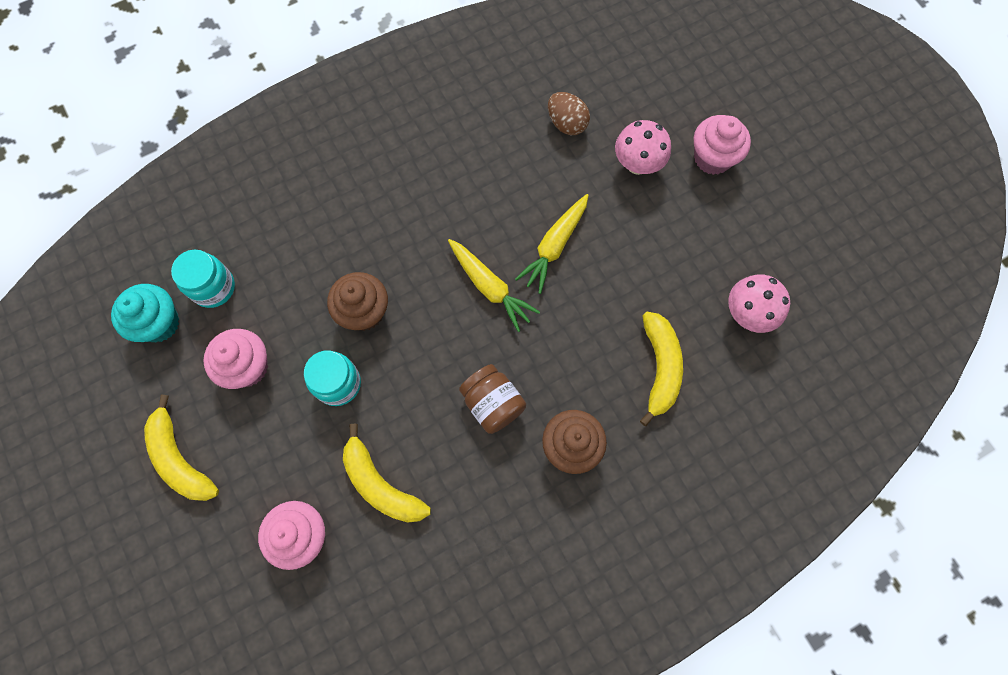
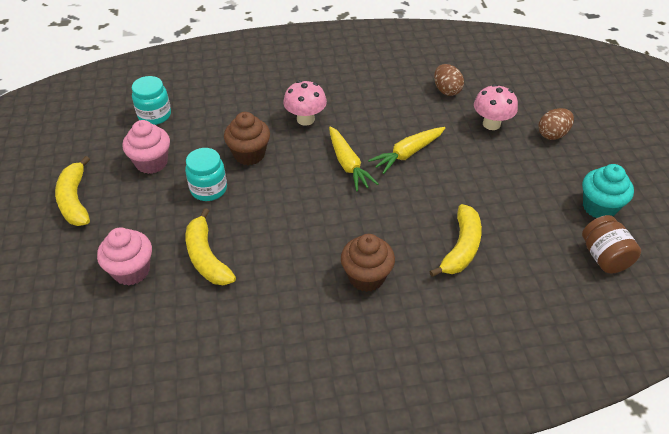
camera: 20 degrees right, 25 degrees down
turquoise cupcake [111,284,179,342] -> turquoise cupcake moved to [582,164,634,218]
brown jar [459,364,526,434] -> brown jar moved to [582,215,641,274]
pink cupcake [694,115,751,175] -> brown egg [539,108,574,140]
pink mushroom [728,274,790,333] -> pink mushroom moved to [283,80,327,126]

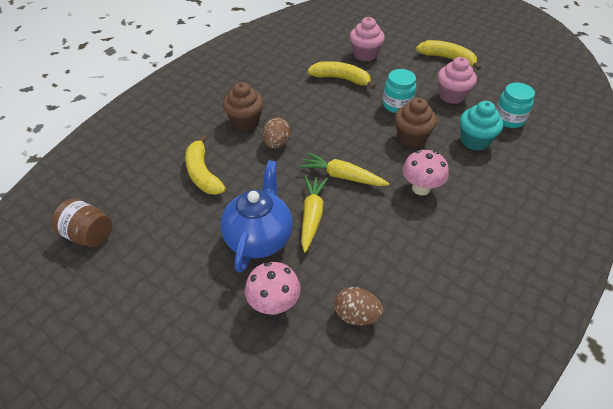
camera: 135 degrees right, 0 degrees up
brown egg [539,108,574,140] -> brown egg moved to [263,118,290,149]
turquoise cupcake [582,164,634,218] -> turquoise cupcake moved to [460,101,503,151]
none -> blue teapot [220,160,293,273]

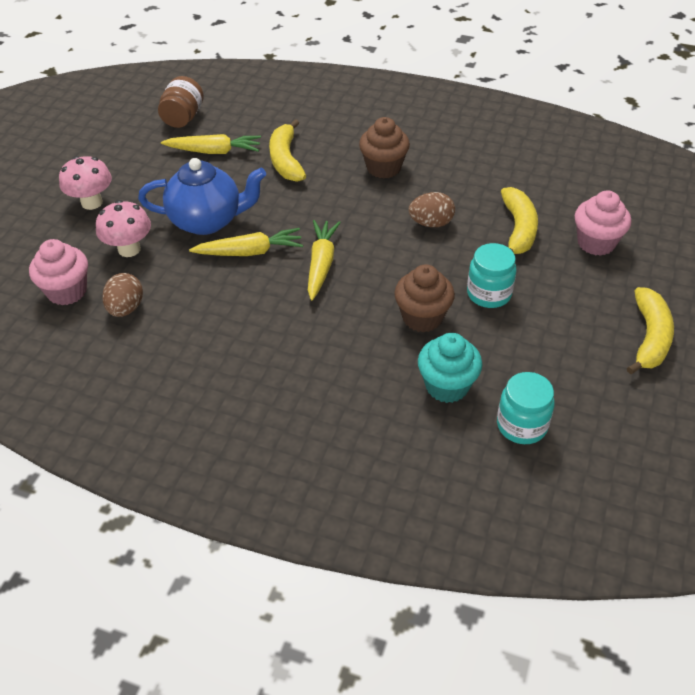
camera: 75 degrees right, 0 degrees up
yellow banana [185,135,226,195] -> yellow banana turned 60 degrees counterclockwise [269,119,306,182]
brown egg [263,118,290,149] -> brown egg moved to [409,192,455,227]
pink mushroom [402,150,449,195] -> pink mushroom moved to [59,156,112,210]
pink cupcake [438,57,477,104] -> pink cupcake moved to [29,239,88,305]
none -> yellow carrot [161,134,261,154]

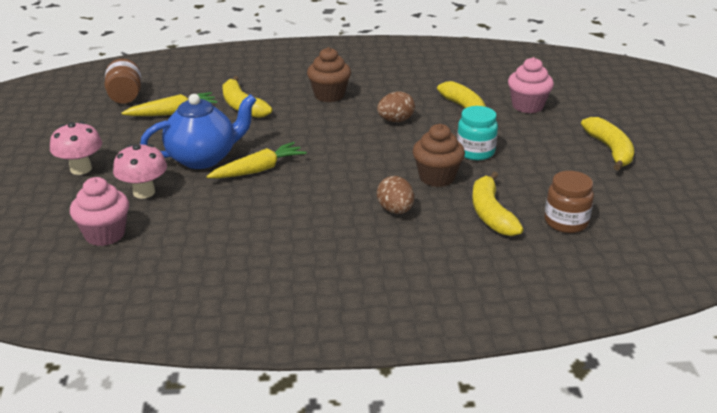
camera: 25 degrees left, 15 degrees down
brown egg [102,273,143,317] -> brown egg moved to [377,176,414,214]
yellow carrot [308,220,341,301] -> none
turquoise cupcake [418,333,482,403] -> yellow banana [472,172,524,236]
turquoise jar [497,372,555,444] -> brown jar [545,171,594,233]

